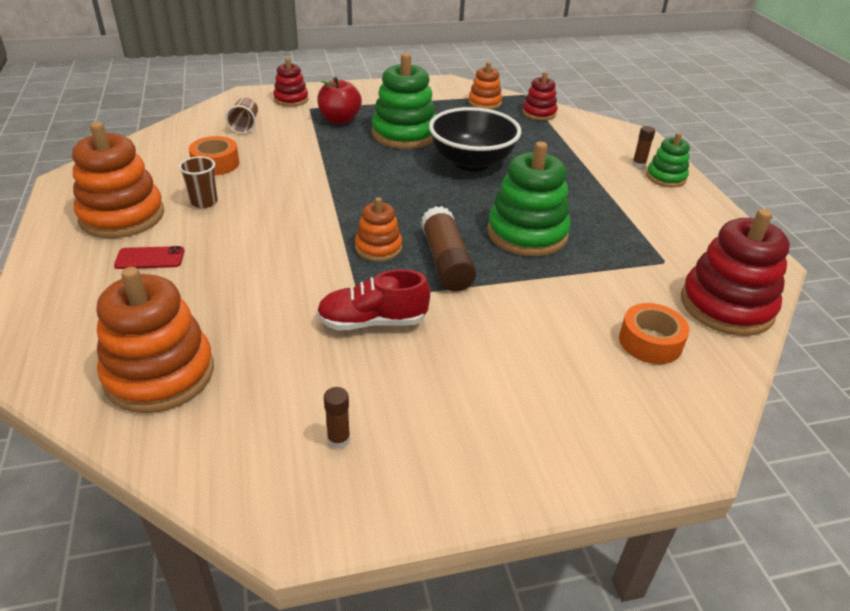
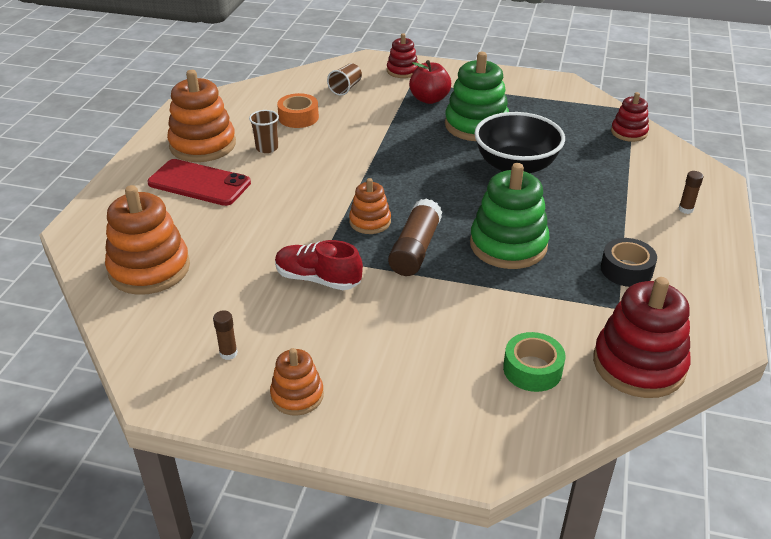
camera: 30 degrees right, 0 degrees up
red phone [114,246,184,269] -> red phone [147,159,251,206], size x1.90
orange stacking toy [468,62,502,110] -> orange stacking toy moved to [270,348,324,416]
orange tape [619,303,690,364] -> green tape [503,332,566,392]
green stacking toy [646,132,690,187] -> none
none -> black tape [601,238,657,287]

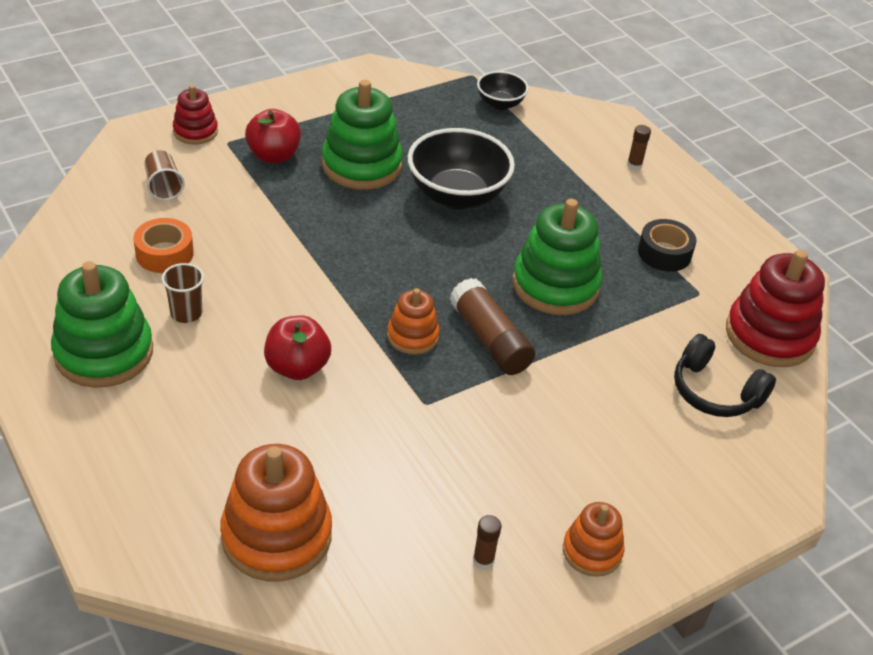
camera: 50 degrees left, 5 degrees up
red phone [147,159,251,206] -> none
orange stacking toy [167,70,236,162] -> green stacking toy [51,261,153,388]
red shoe [275,240,363,290] -> none
green tape [503,332,566,392] -> black headphones [674,334,776,417]
red stacking toy [611,92,649,142] -> black bowl [477,71,529,110]
none -> red apple [264,316,331,380]

